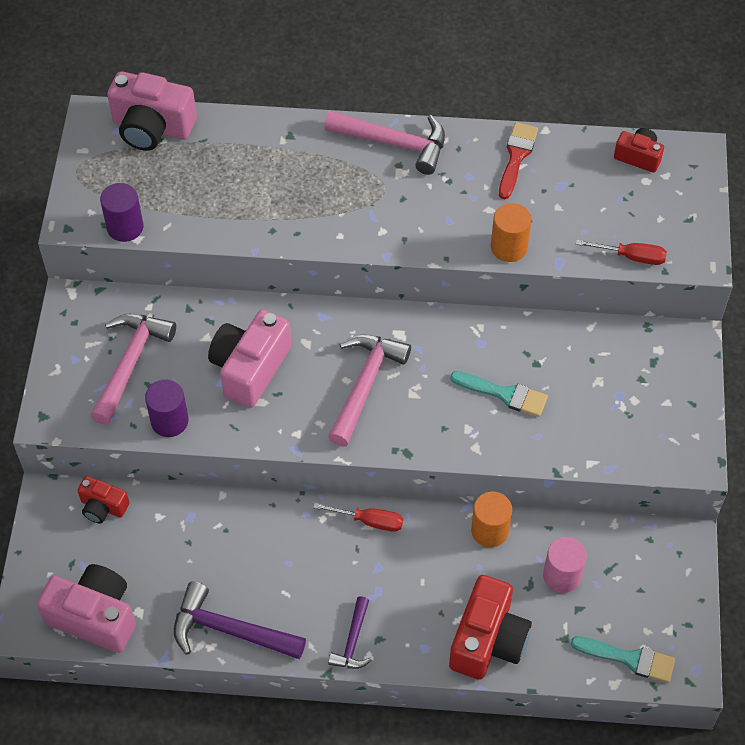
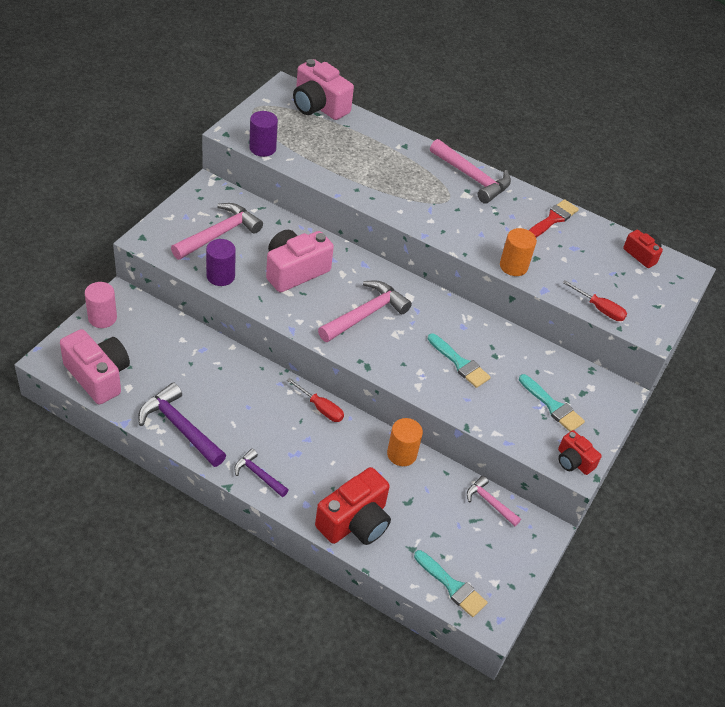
camera: 20 degrees right, 10 degrees down
red camera [77,476,129,524] -> red camera moved to [558,430,602,475]
purple hammer [328,596,372,669] -> purple hammer turned 90 degrees clockwise [234,449,288,497]
pink cylinder [543,537,587,593] -> pink cylinder moved to [85,282,117,328]
none -> pink hammer [467,476,521,526]
none -> turquoise brush [519,374,585,432]

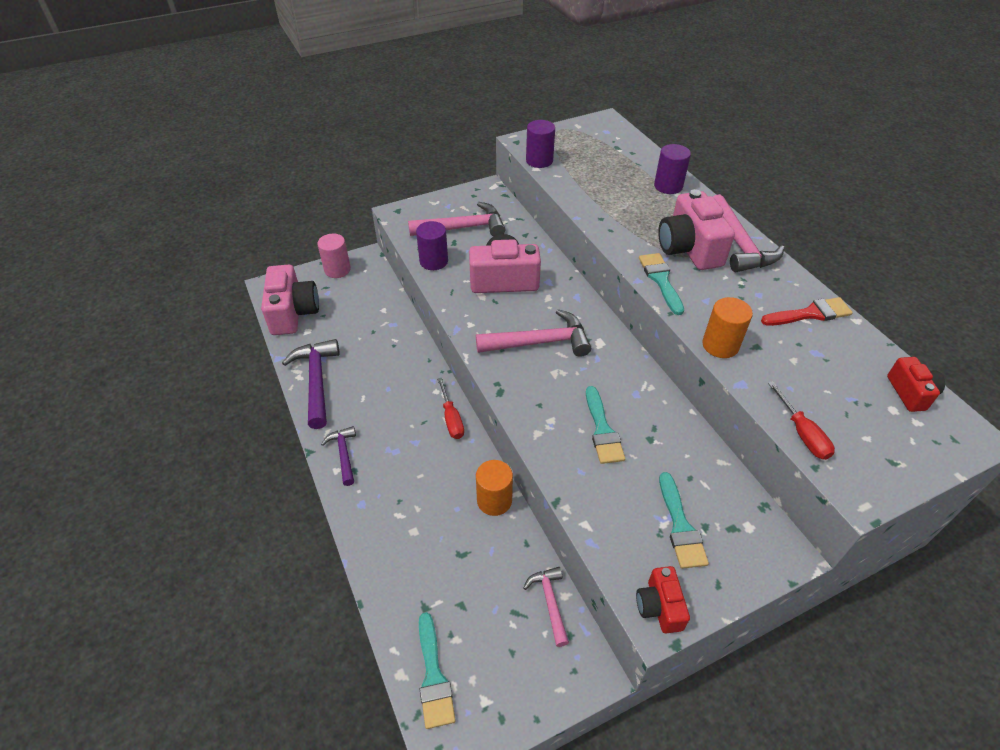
camera: 40 degrees right, 0 degrees up
pink camera [293,59,354,120] -> pink camera moved to [658,189,735,270]
red camera [315,467,391,545] -> none
none -> turquoise brush [639,253,684,315]
none -> purple cylinder [654,144,691,194]

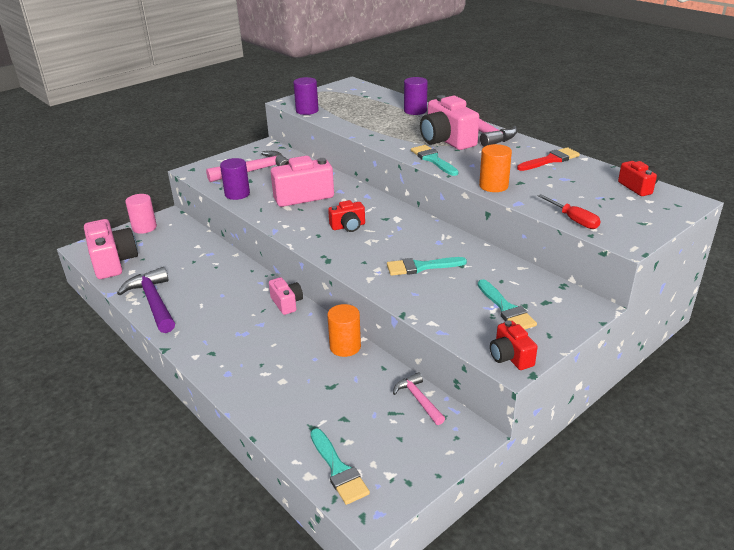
camera: 15 degrees left, 15 degrees down
purple hammer [321,426,356,486] -> none
red screwdriver [437,378,464,439] -> pink camera [269,277,303,315]
pink hammer [476,309,591,357] -> red camera [328,200,365,232]
turquoise brush [586,386,625,464] -> turquoise brush turned 105 degrees clockwise [387,257,467,276]

